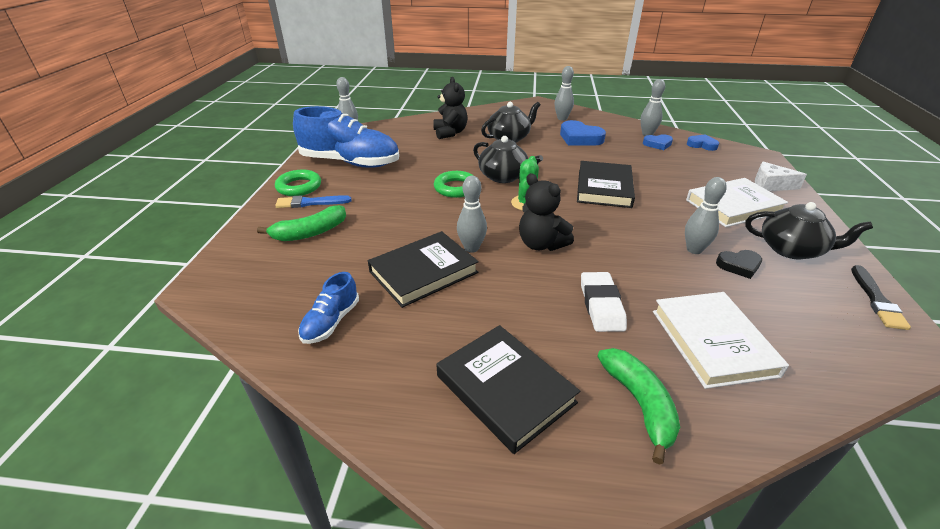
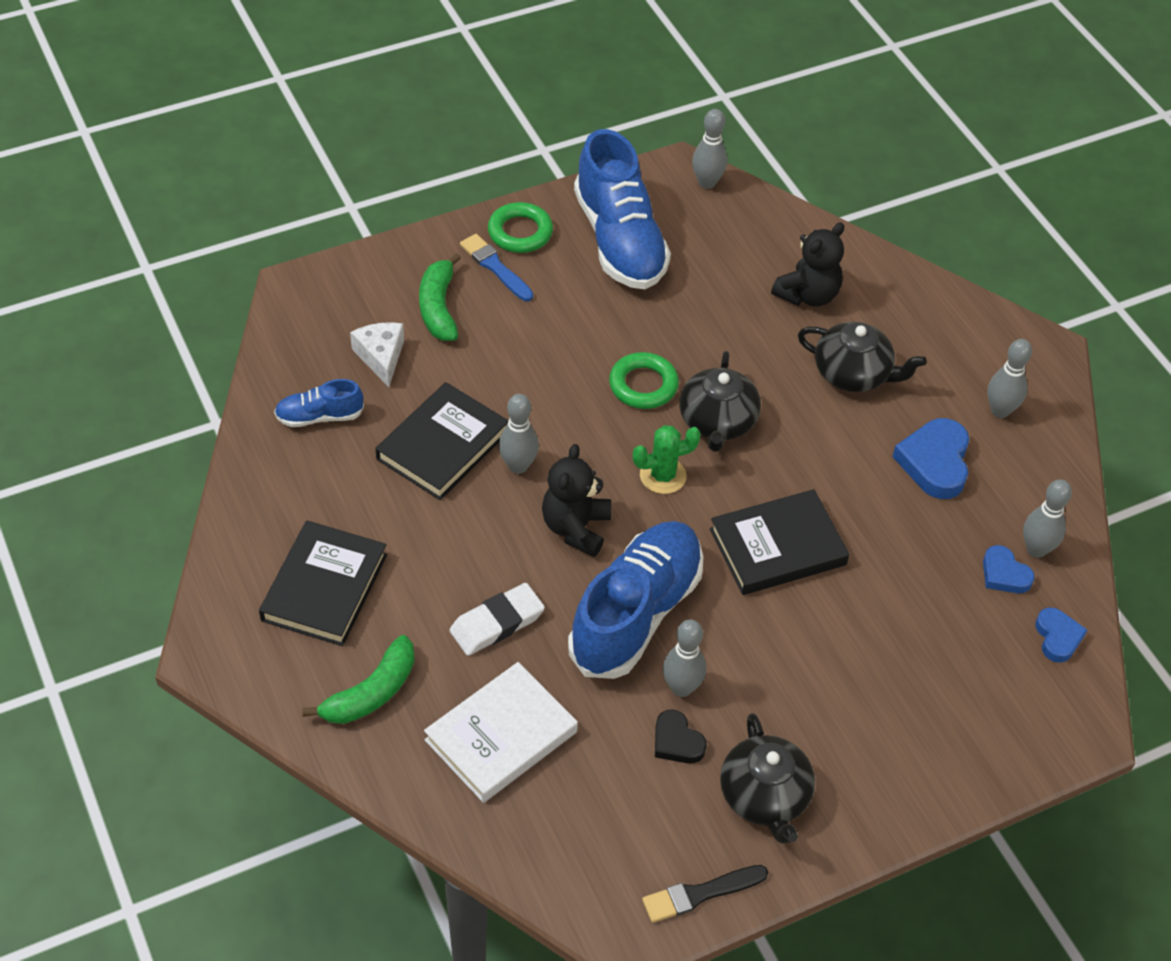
camera: 55 degrees right, 15 degrees up
green banana [257,205,346,241] -> green banana turned 60 degrees clockwise [419,253,461,341]
black book [368,231,479,308] -> black book turned 75 degrees counterclockwise [375,382,509,500]
white book [686,178,788,227] -> none
white cheese [755,162,807,191] -> white cheese moved to [350,322,404,387]
none -> blue shoe [568,521,704,679]

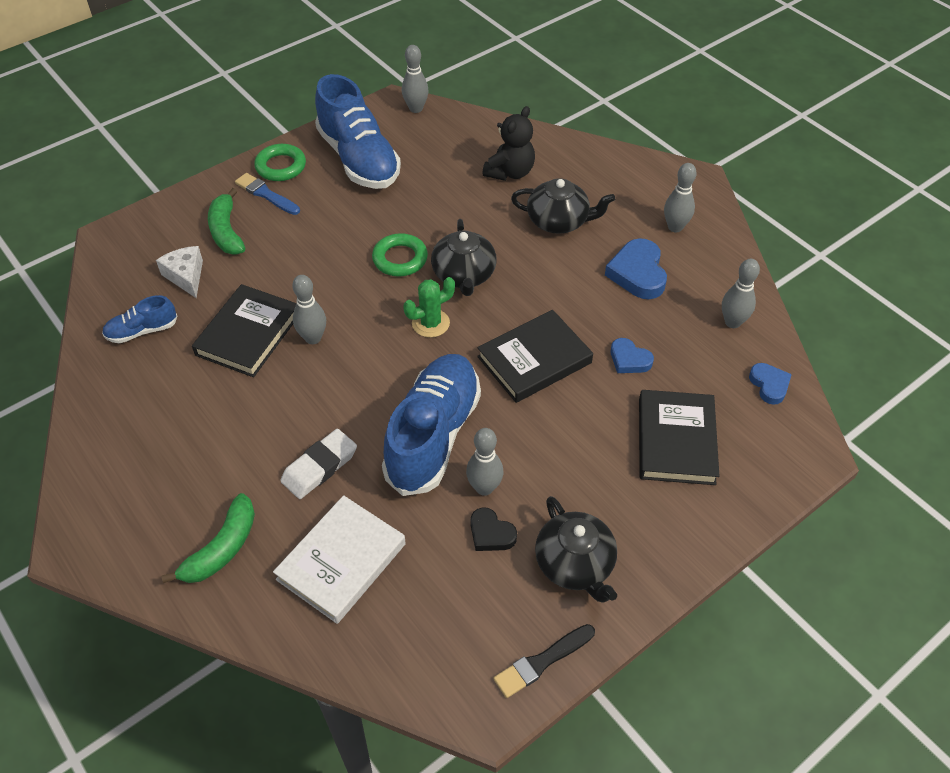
camera: 10 degrees left, 0 degrees up
black book [259,520,387,646] -> black book moved to [639,390,720,485]
black teddy bear [542,444,611,557] -> none
blue heart [983,545,1035,593] -> blue heart moved to [611,338,654,373]

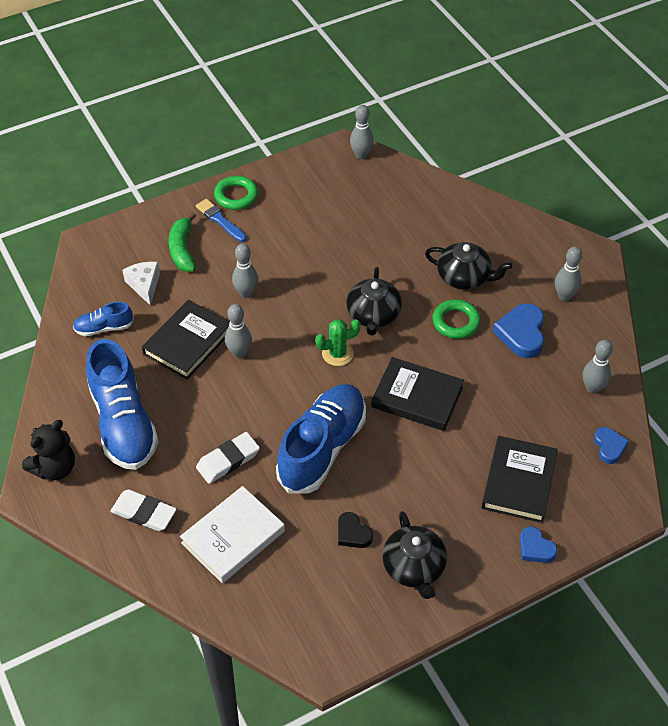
camera: 10 degrees right, 0 degrees up
green banana [161,493,255,583] -> white eraser [110,490,177,531]
blue shoe [315,74,401,189] -> blue shoe moved to [86,339,158,470]
green ring [372,233,428,276] -> green ring moved to [433,299,481,339]
grey bowling pin [466,428,503,496] -> grey bowling pin moved to [232,244,258,298]
black book [477,310,593,403] -> black book turned 45 degrees clockwise [371,357,464,431]
black teddy bear [482,106,535,181] -> black teddy bear moved to [22,420,75,480]
black brush [493,624,595,698] -> none
blue heart [611,338,654,373] -> blue heart moved to [520,526,557,563]

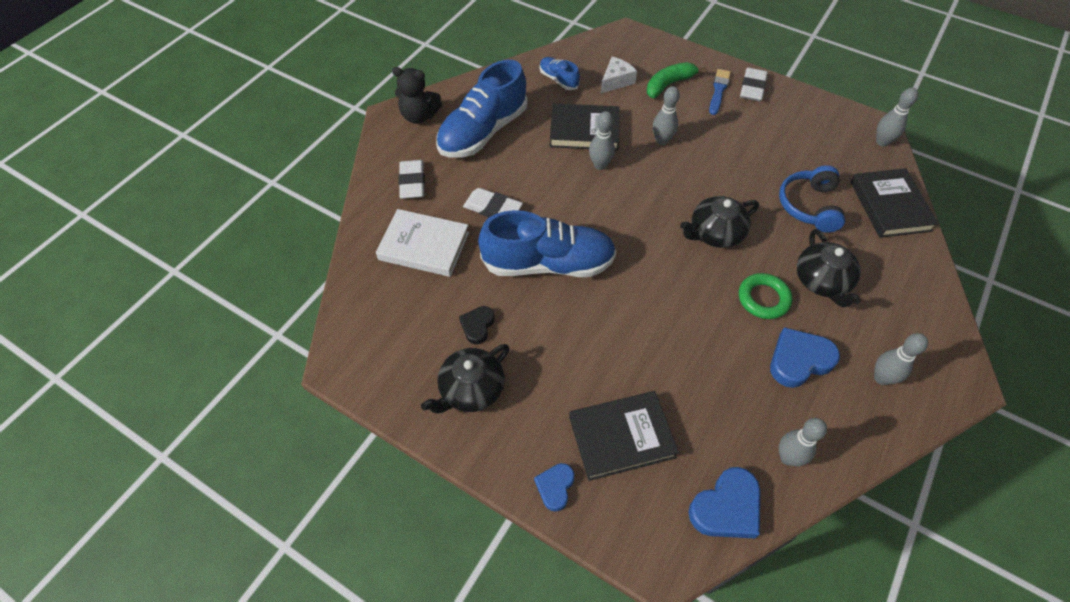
camera: 60 degrees right, 5 degrees up
green ring [214,176,258,210] -> white eraser [740,68,768,101]
green cactus [315,319,361,366] -> none
black book [371,357,464,431] -> black book moved to [851,168,939,238]
blue heart [594,427,629,464] -> blue heart [688,467,760,538], size x1.66
none -> blue headphones [779,165,845,233]

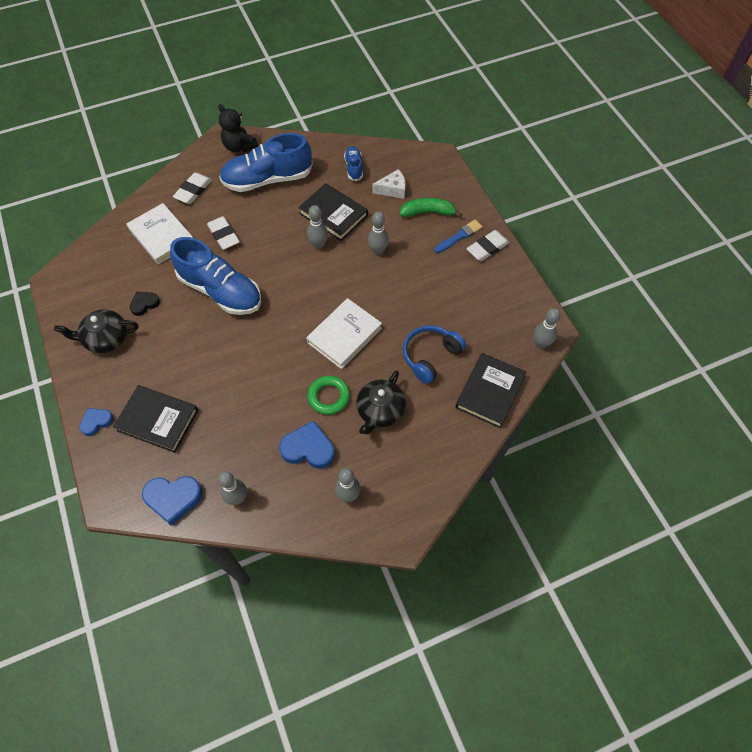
camera: 35 degrees right, 5 degrees up
black teapot [680,196,759,248] -> white book [306,298,382,369]

